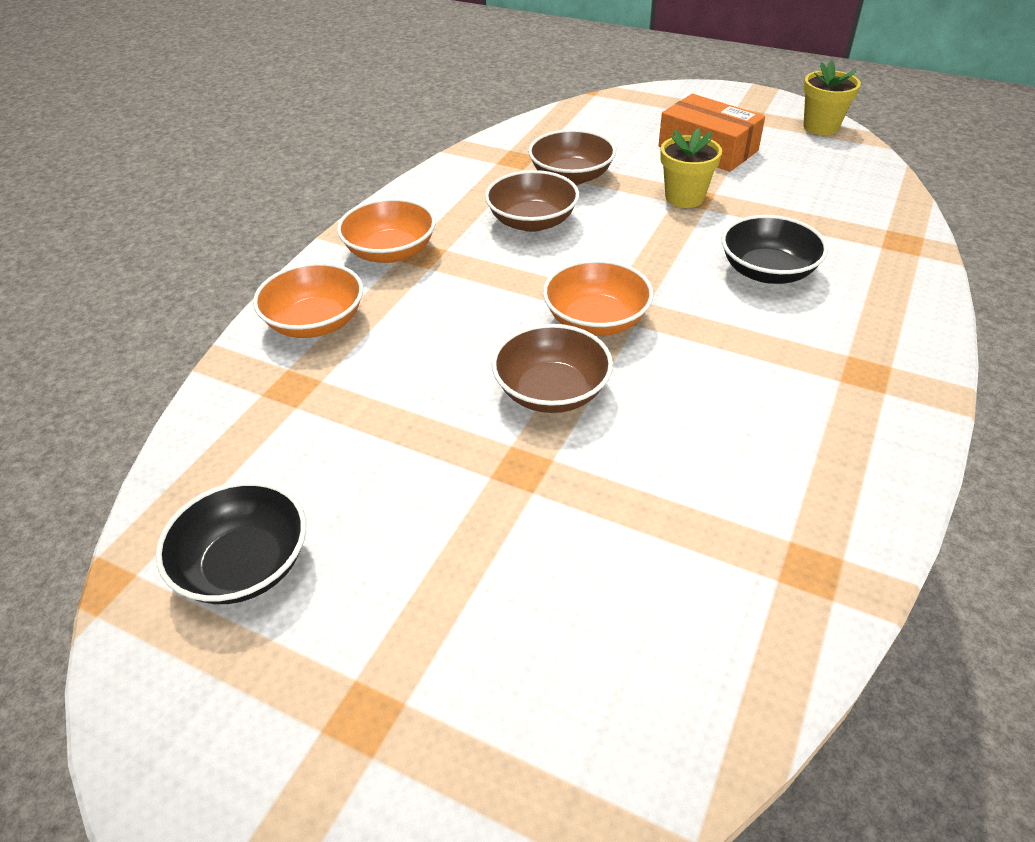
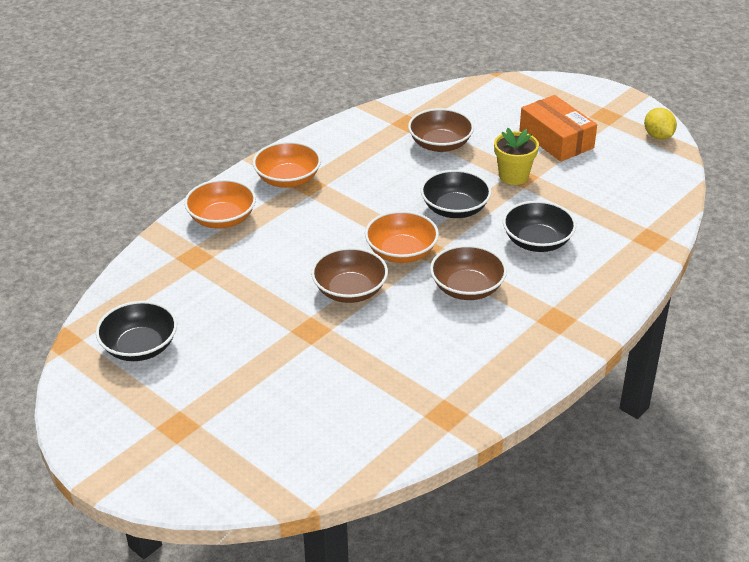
camera: 15 degrees right, 5 degrees down
brown bowl [485,170,579,232] -> brown bowl moved to [430,245,507,300]
yellow flower pot [803,60,861,135] -> yellow lemon [644,108,677,140]
none -> black bowl [421,170,491,218]

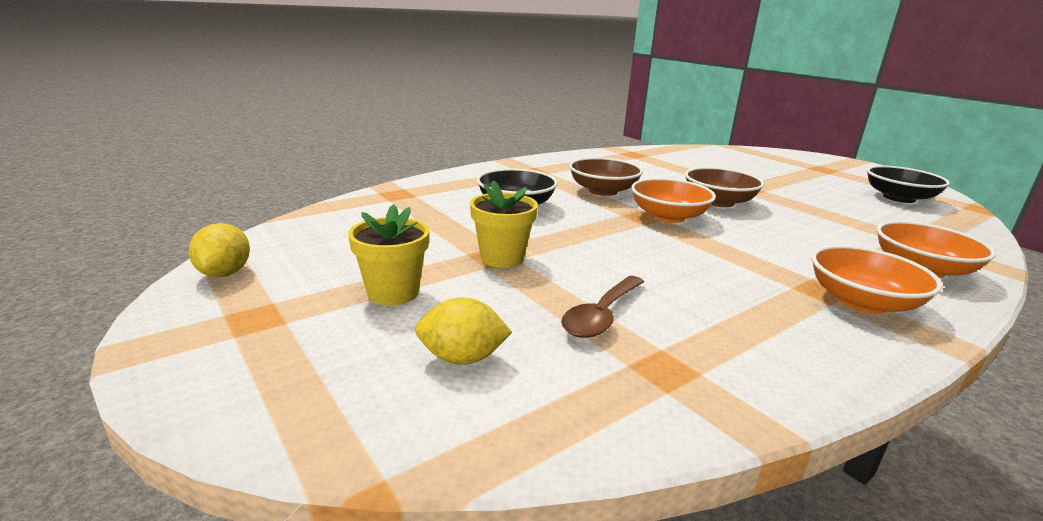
camera: 170 degrees left, 15 degrees down
brown bowl [408,108,474,152] -> brown spoon [561,276,644,338]
black bowl [421,170,491,218] -> none
orange box [519,95,597,162] -> yellow flower pot [348,204,430,306]
none -> yellow lemon [415,297,512,365]

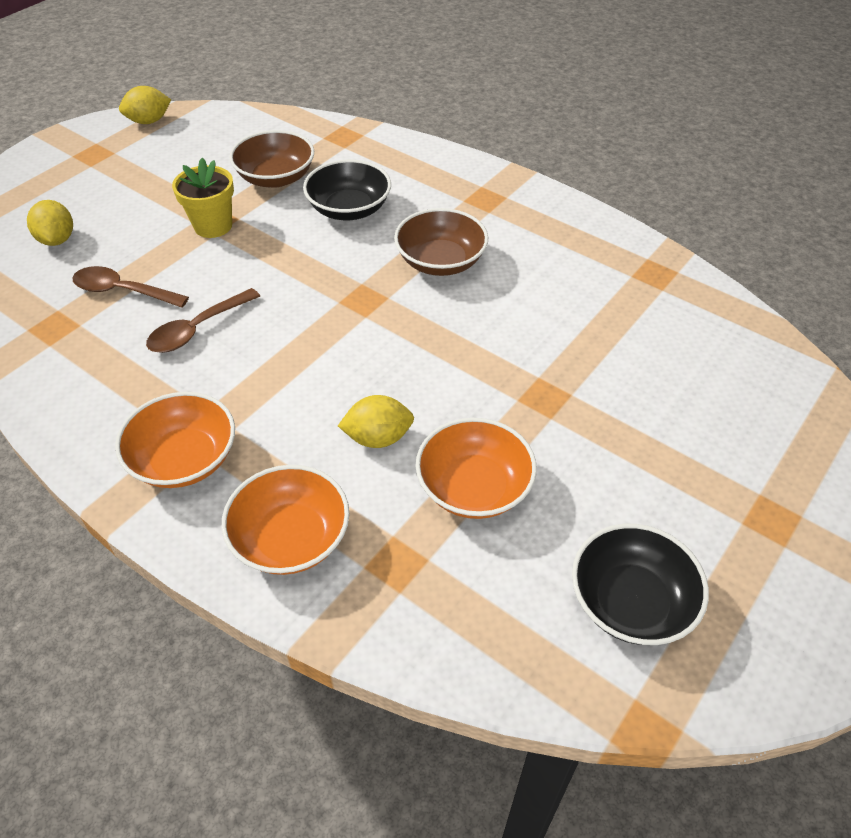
camera: 75 degrees right, 25 degrees up
yellow flower pot [348,204,430,306] -> none
orange bowl [631,178,716,223] -> orange bowl moved to [416,418,537,519]
brown bowl [685,167,764,207] -> brown bowl moved to [229,130,314,188]
none -> brown spoon [146,288,260,353]
none -> yellow lemon [338,395,414,448]

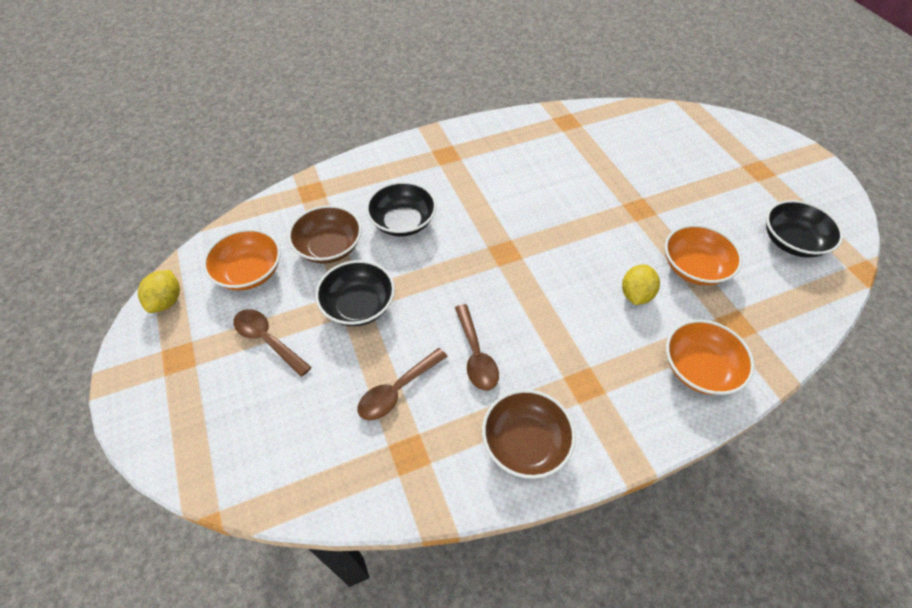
camera: 60 degrees left, 5 degrees up
yellow lemon [27,200,73,246] -> none
orange bowl [115,392,235,488] -> orange bowl moved to [203,229,281,290]
yellow flower pot [172,158,234,238] -> black bowl [315,260,395,326]
brown bowl [394,208,489,276] -> brown bowl moved to [482,389,576,479]
none -> brown spoon [233,309,312,377]

